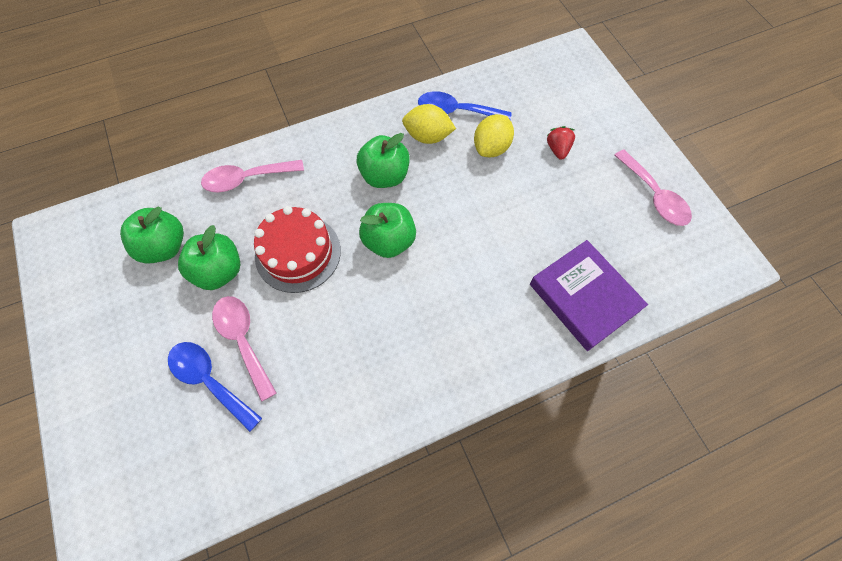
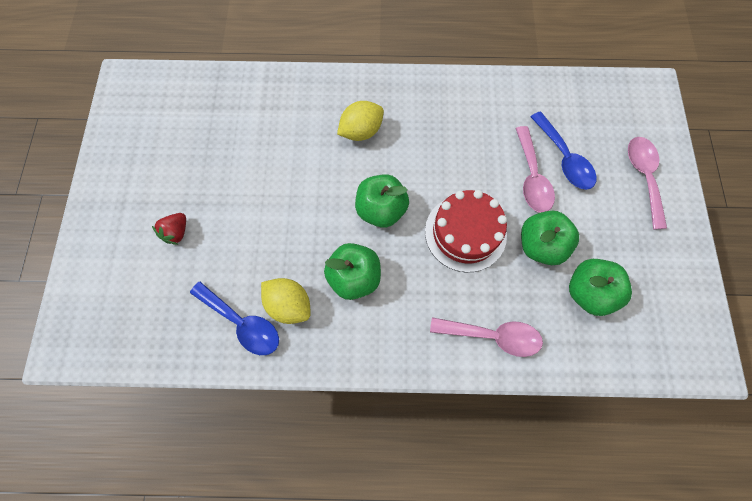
camera: 155 degrees left, 5 degrees up
yellow lemon [474,114,514,157] -> yellow lemon moved to [337,101,384,141]
purple book [530,240,648,351] -> none
pink spoon [614,150,692,226] -> pink spoon moved to [628,137,667,229]

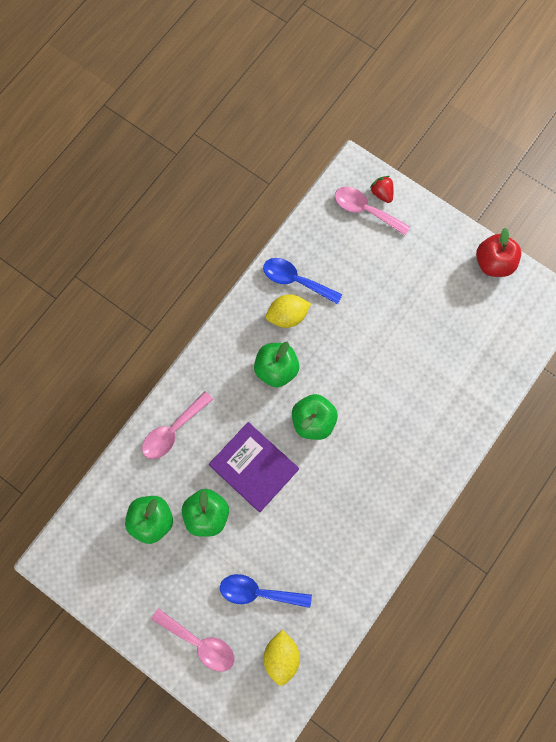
camera: 125 degrees right, 5 degrees up
red strawberry [152,213,186,245] -> red strawberry moved to [370,176,393,203]
blue spoon [190,282,279,355] -> blue spoon turned 45 degrees clockwise [263,258,342,304]
yellow lemon [337,101,384,141] -> yellow lemon moved to [264,630,300,686]
red cake [425,190,507,272] -> purple book [209,422,299,512]
pink spoon [515,126,555,213] -> pink spoon moved to [335,187,410,235]
none -> red apple [476,228,521,277]

